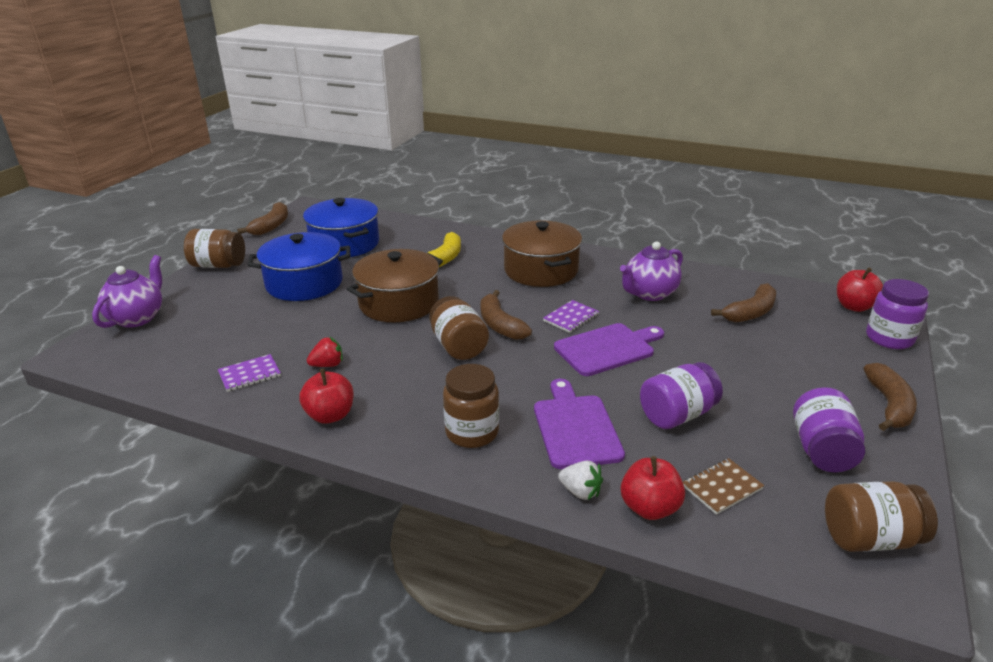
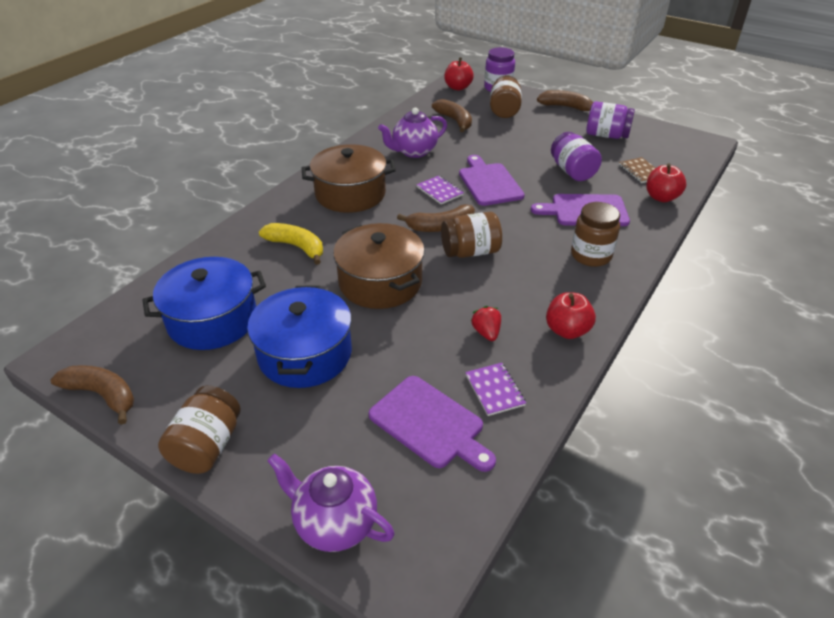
camera: 80 degrees left, 10 degrees up
white strawberry [558,460,603,500] -> none
purple teapot [620,242,683,301] -> purple teapot turned 90 degrees clockwise [378,108,447,158]
brown jar [825,481,938,552] -> brown jar moved to [490,75,522,118]
none -> purple cutting board [369,376,496,472]

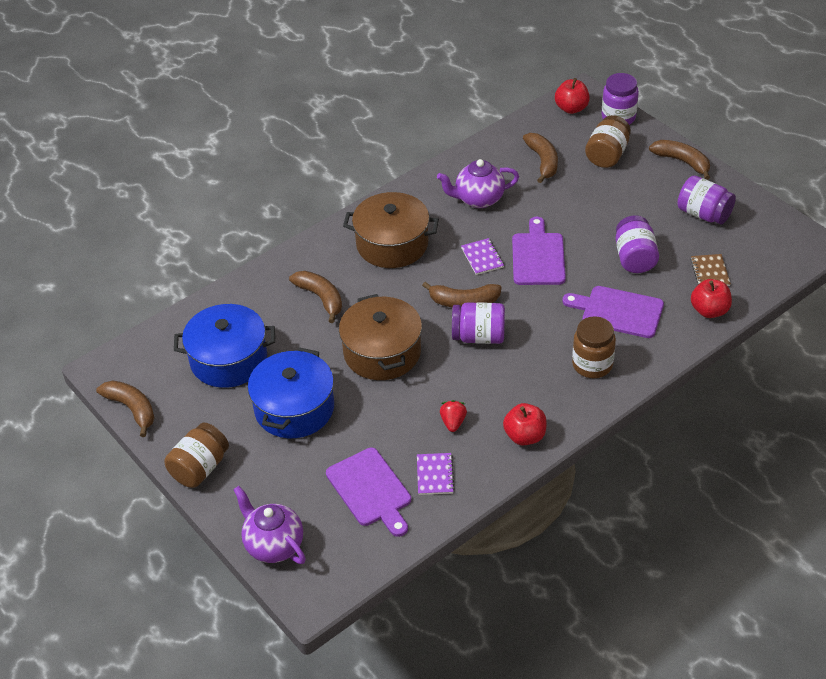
camera: 20 degrees right, 5 degrees up
yellow banana [259,223,323,265] -> brown banana [289,271,342,323]
brown jar [441,212,502,258] -> purple jar [452,302,505,344]

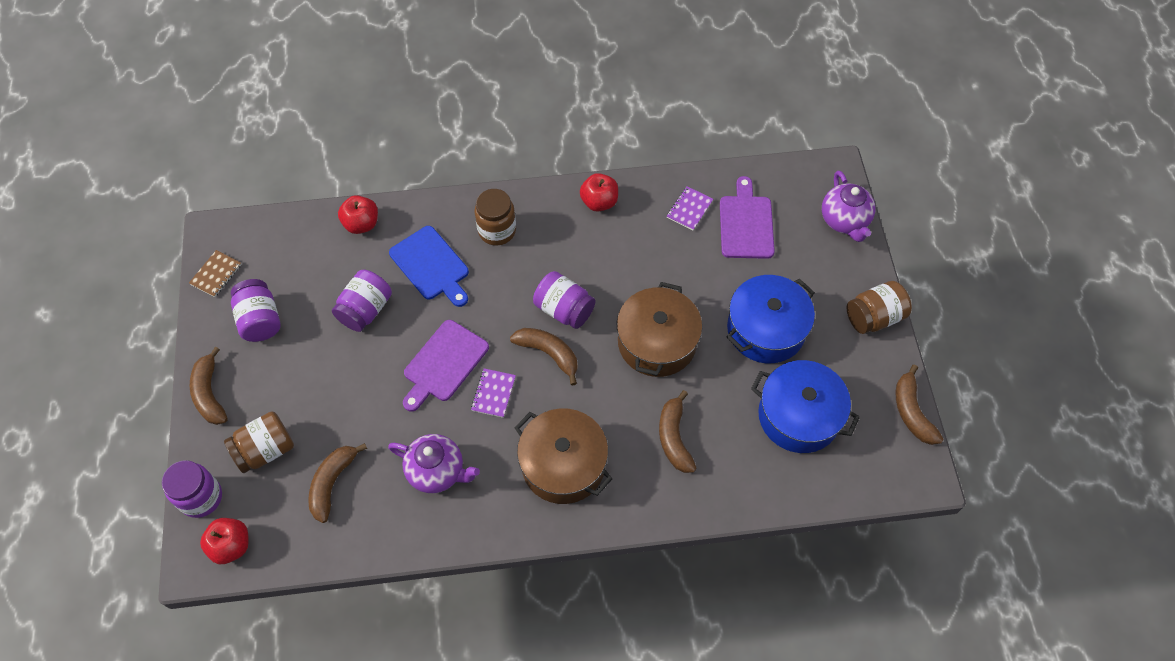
camera: 150 degrees left, 15 degrees up
red strawberry [440,400,467,432] -> none
purple cutting board [562,286,664,338] -> blue cutting board [389,226,469,307]
brown notebook [690,254,731,286] -> brown notebook moved to [189,250,242,297]

